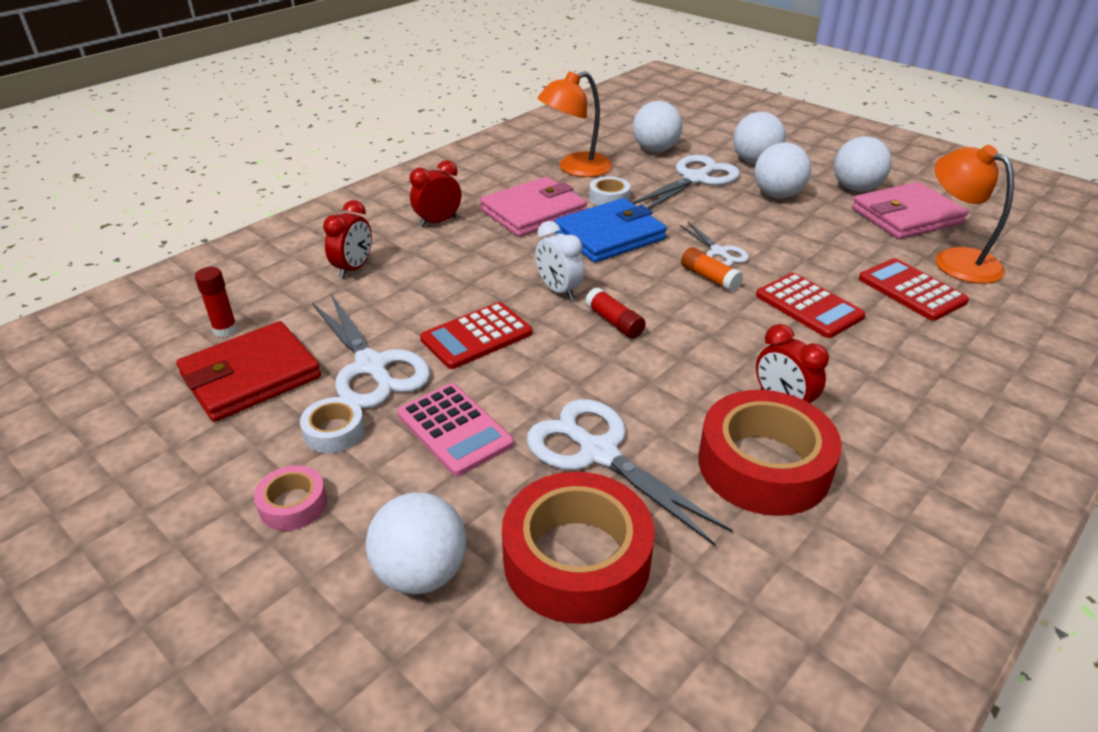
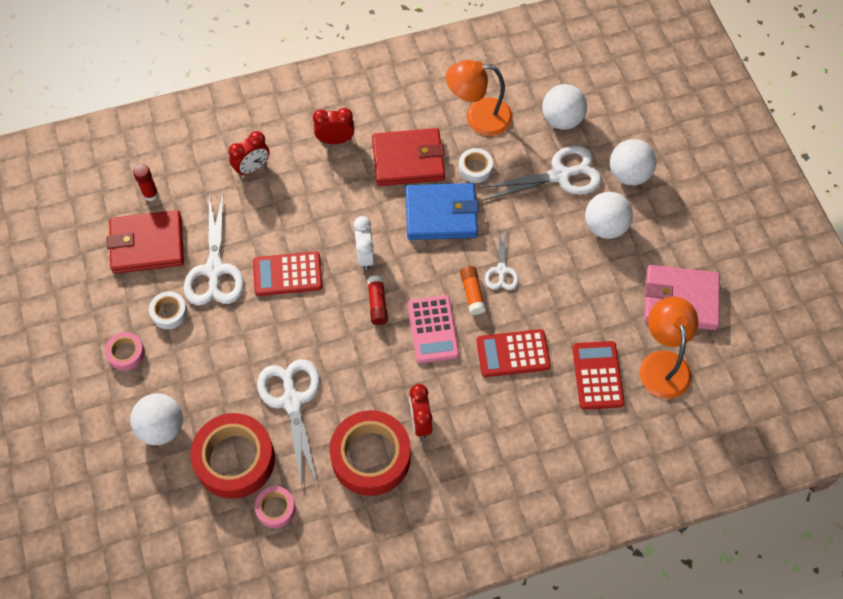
camera: 30 degrees right, 25 degrees up
pink calculator [397,383,514,476] -> pink calculator moved to [408,295,459,363]
pink wallet [480,177,587,237] -> red wallet [372,128,445,186]
red calculator [756,273,866,338] -> red calculator turned 90 degrees clockwise [476,329,551,377]
white ball [834,136,892,192] -> none
none -> pink tape [255,486,295,528]

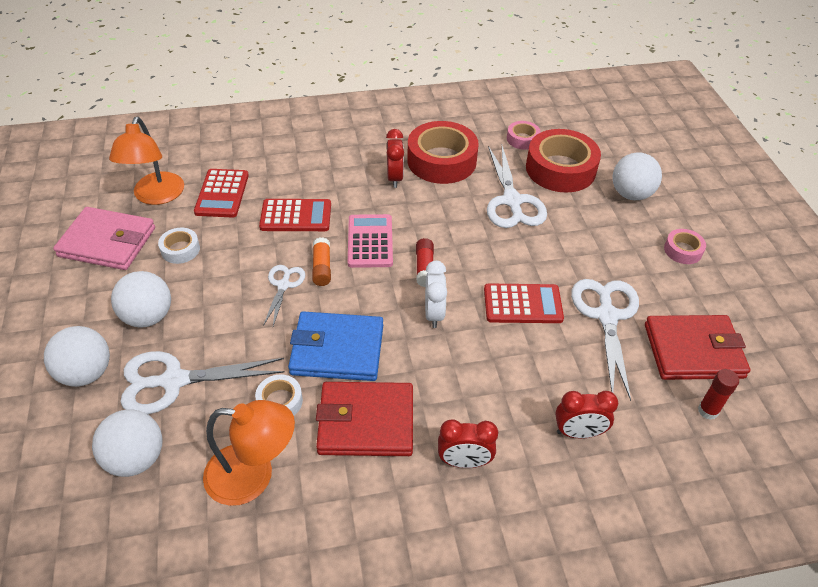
camera: 175 degrees left, 15 degrees down
white tape [149,291,188,329] -> white tape moved to [158,228,200,264]
red clock [229,131,270,177] -> red clock turned 150 degrees counterclockwise [555,391,618,438]

